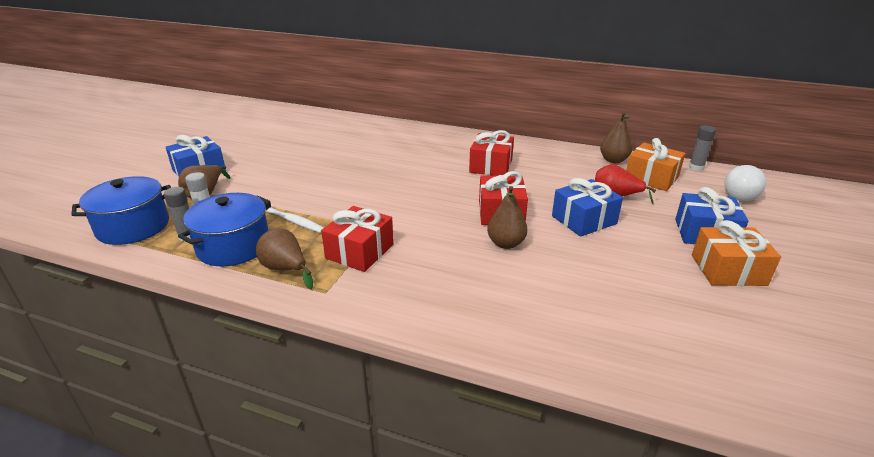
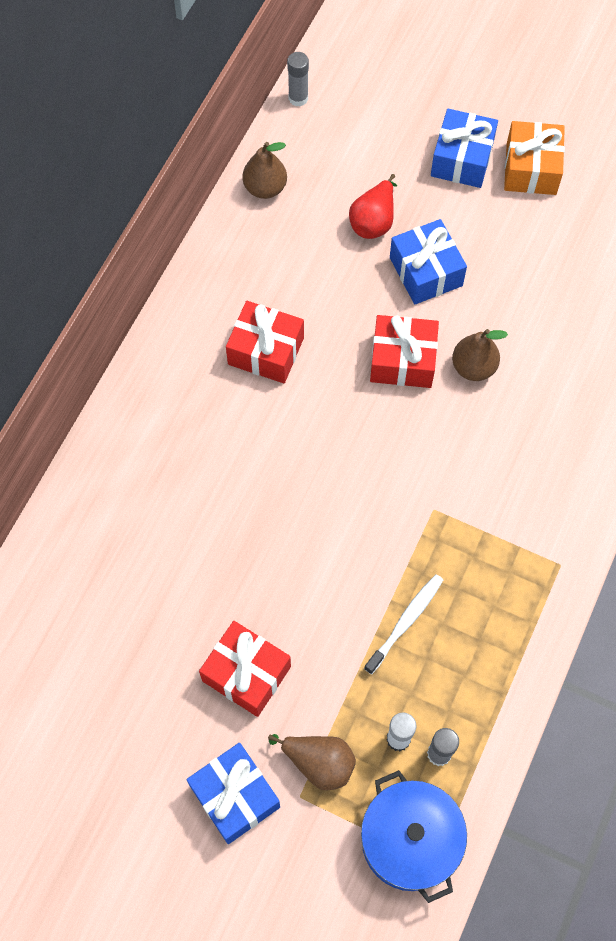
camera: 85 degrees left, 35 degrees up
blue pot [178,193,270,267] -> none
brown pear [256,228,313,289] -> none
red gift [321,206,394,272] -> red gift moved to [199,621,291,717]
orange gift [626,138,685,191] -> none
white light bulb [724,165,766,201] -> none

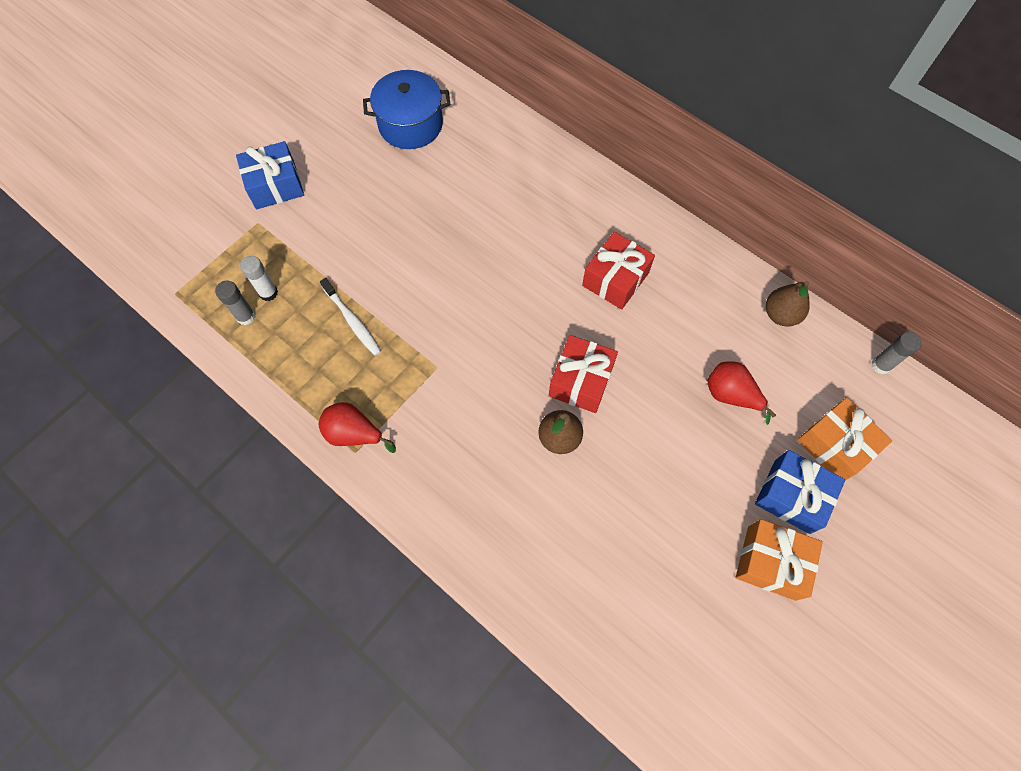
camera: 105 degrees right, 0 degrees up
red gift [199,621,291,717] -> none
brown pear [268,734,356,790] -> none
blue pot [361,770,467,903] -> blue pot moved to [363,70,450,149]
blue gift [390,219,467,304] -> none
none -> red pear [319,402,396,453]
none -> orange gift [797,398,892,480]

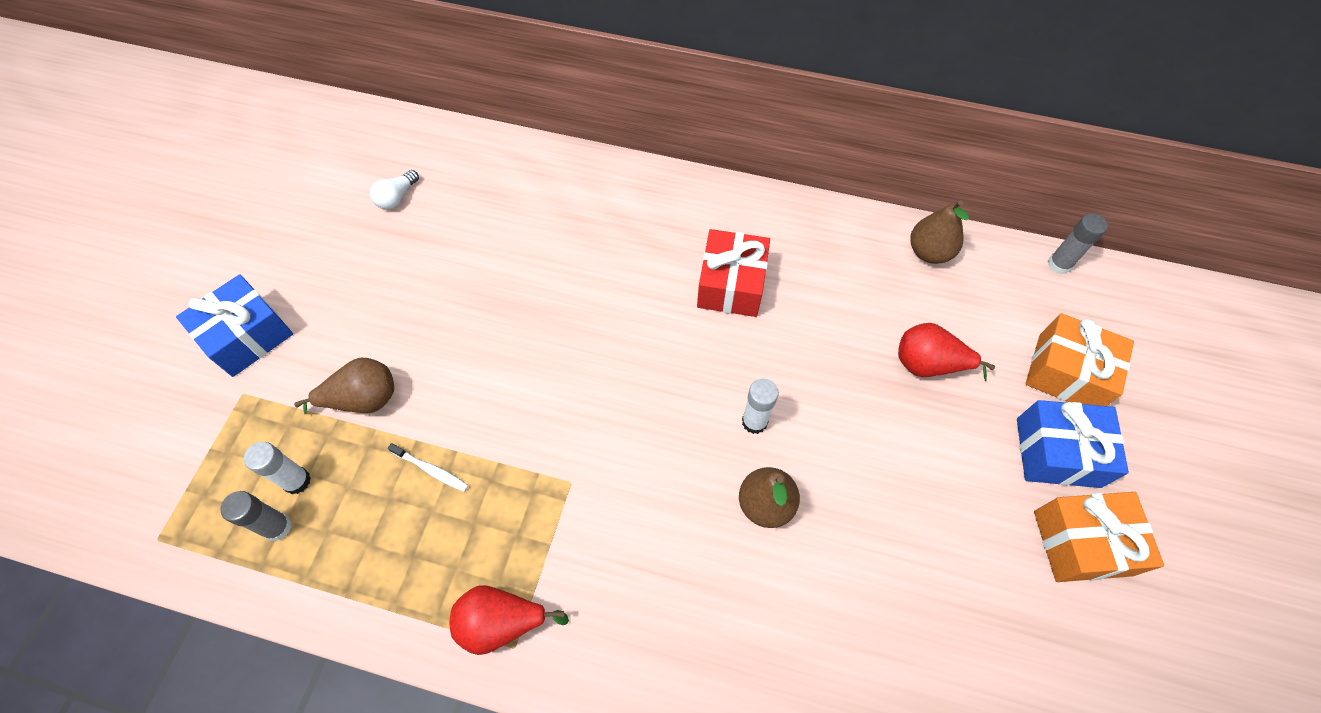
camera: 25 degrees left, 5 degrees down
white toothbrush [320,278,381,356] -> white toothbrush [388,443,469,492], size x0.66
blue pot [363,70,450,149] -> white light bulb [370,170,419,210]
red gift [549,335,618,413] -> white glue stick [742,379,779,434]
none -> brown pear [294,358,394,415]

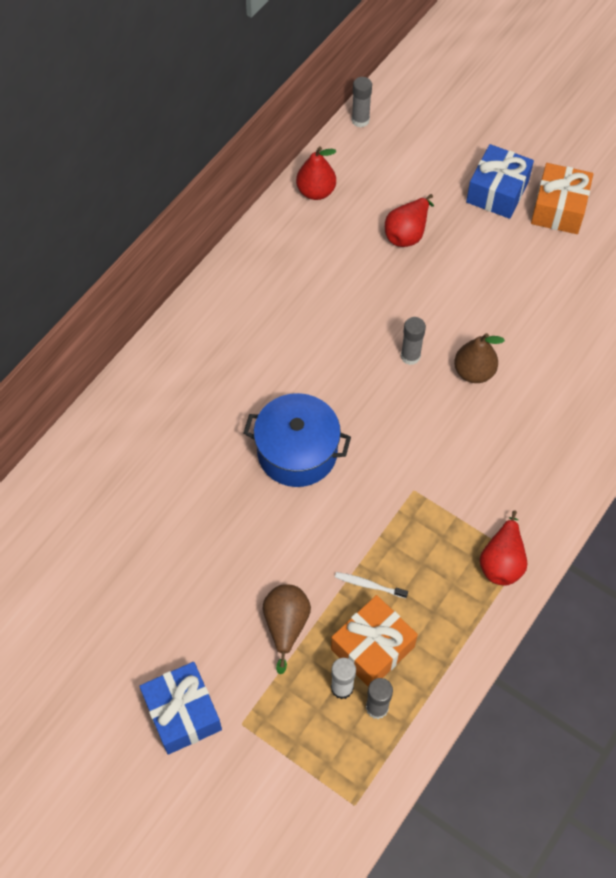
camera: 70 degrees left, 0 degrees up
white light bulb [370,170,419,210] -> none
white toothbrush [388,443,469,492] -> white toothbrush turned 120 degrees counterclockwise [335,572,408,598]
red gift [697,229,770,317] -> none
white glue stick [742,379,779,434] -> grey glue stick [401,317,426,365]
brown pear [910,200,969,264] -> red pear [296,147,336,200]
orange gift [1026,313,1134,406] -> orange gift moved to [331,595,418,687]
none -> blue pot [244,393,351,487]

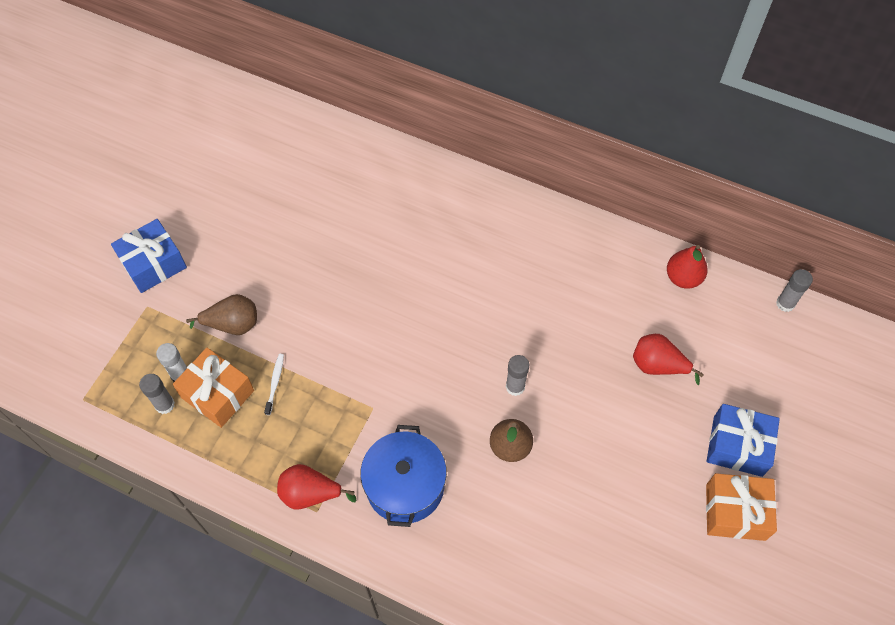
camera: 80 degrees right, 0 degrees up
blue pot [244,393,351,487] -> blue pot moved to [360,425,447,527]

